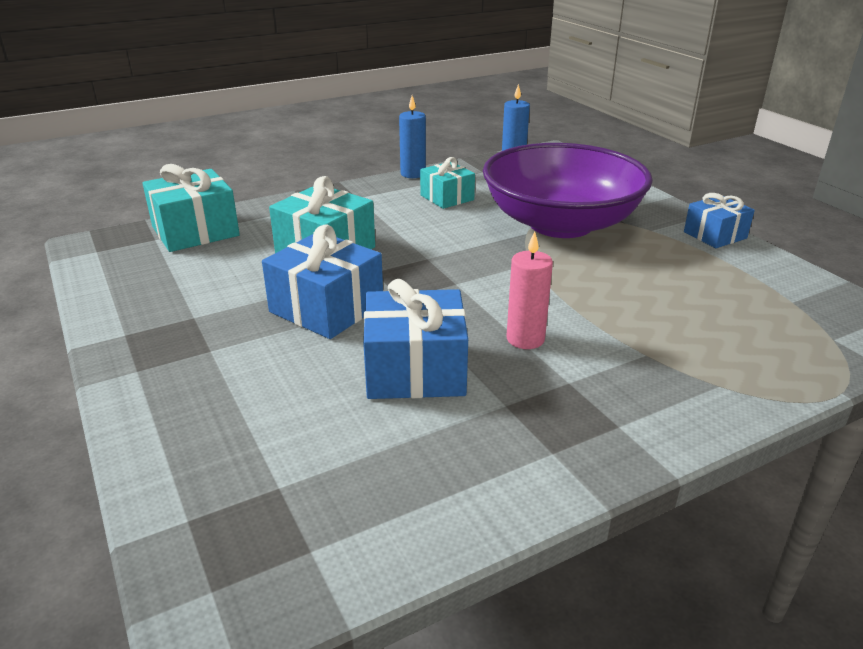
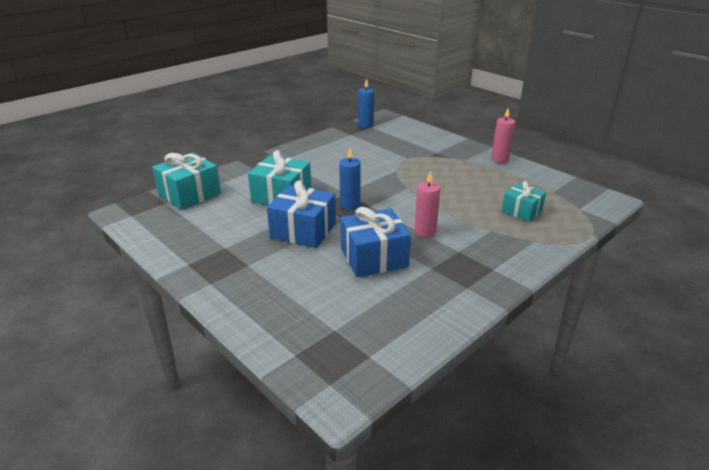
camera: 15 degrees left, 0 degrees up
blue candle [399,96,426,178] -> blue candle moved to [339,148,361,210]
turquoise gift [420,157,475,209] -> turquoise gift moved to [502,181,546,222]
purple bowl [483,143,653,238] -> none
blue gift [684,193,755,248] -> pink candle [491,108,515,163]

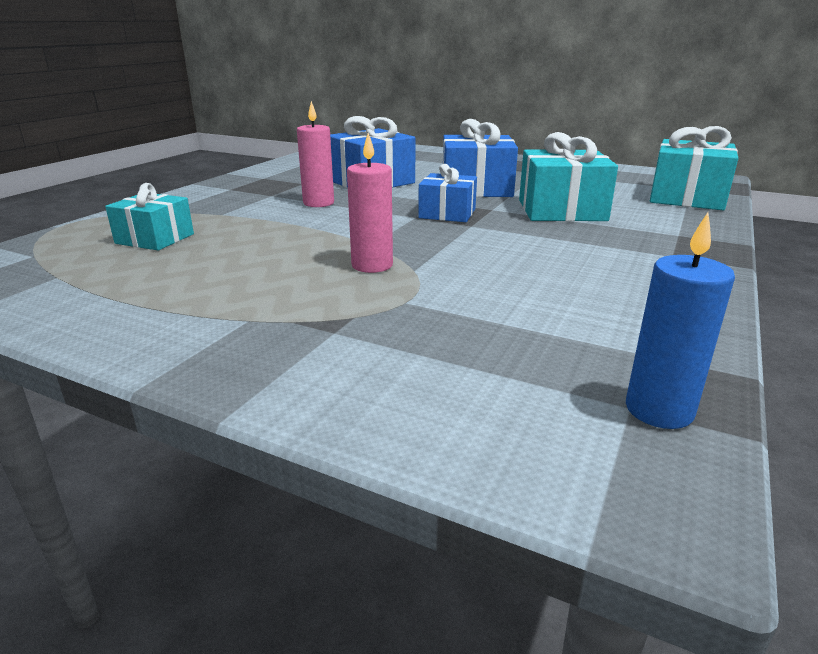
camera: 160 degrees right, 5 degrees down
blue candle [339,148,361,210] -> blue gift [418,164,477,222]
pink candle [491,108,515,163] -> pink candle moved to [347,133,393,273]

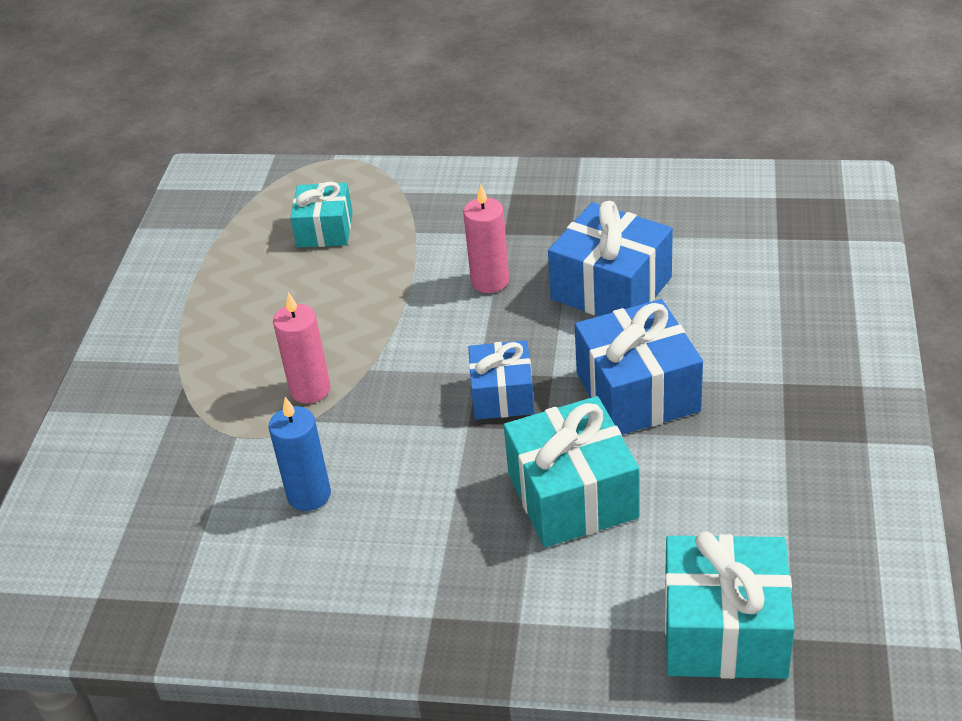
camera: 75 degrees right, 15 degrees up
blue candle [626,213,735,429] -> blue candle moved to [268,397,331,511]

